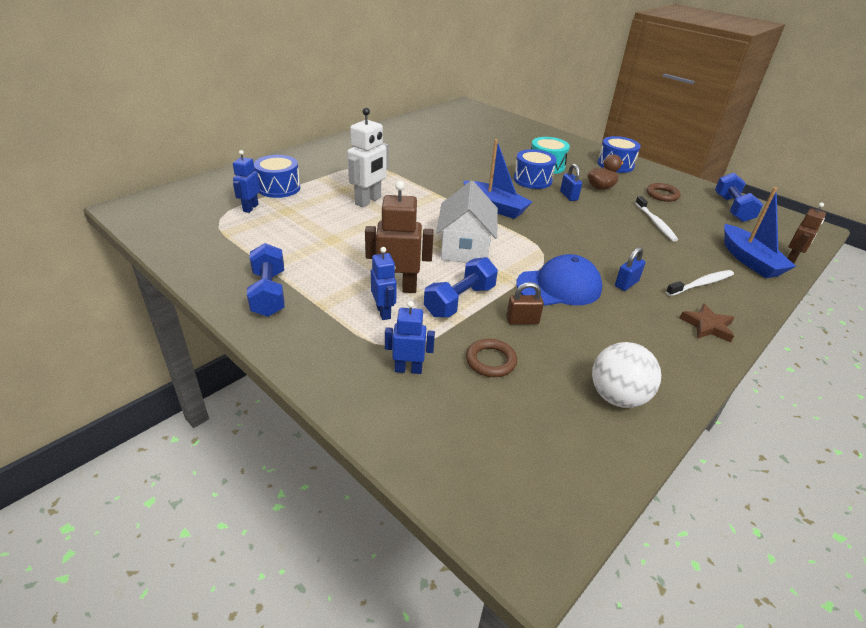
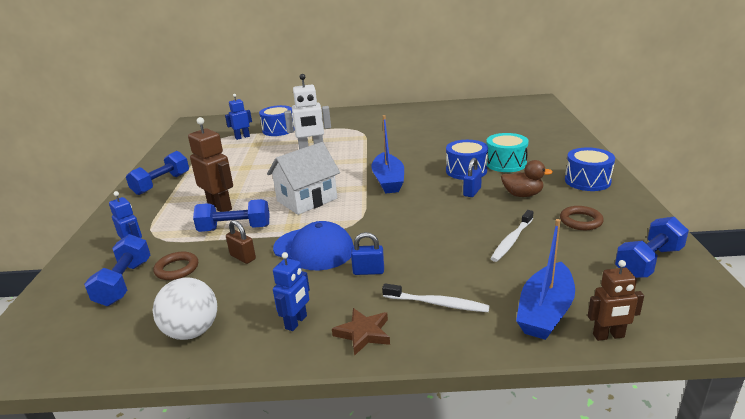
camera: 50 degrees right, 10 degrees down
blue robot [371,247,397,320] -> blue robot moved to [273,252,310,331]
none -> blue dumbbell [84,234,150,306]

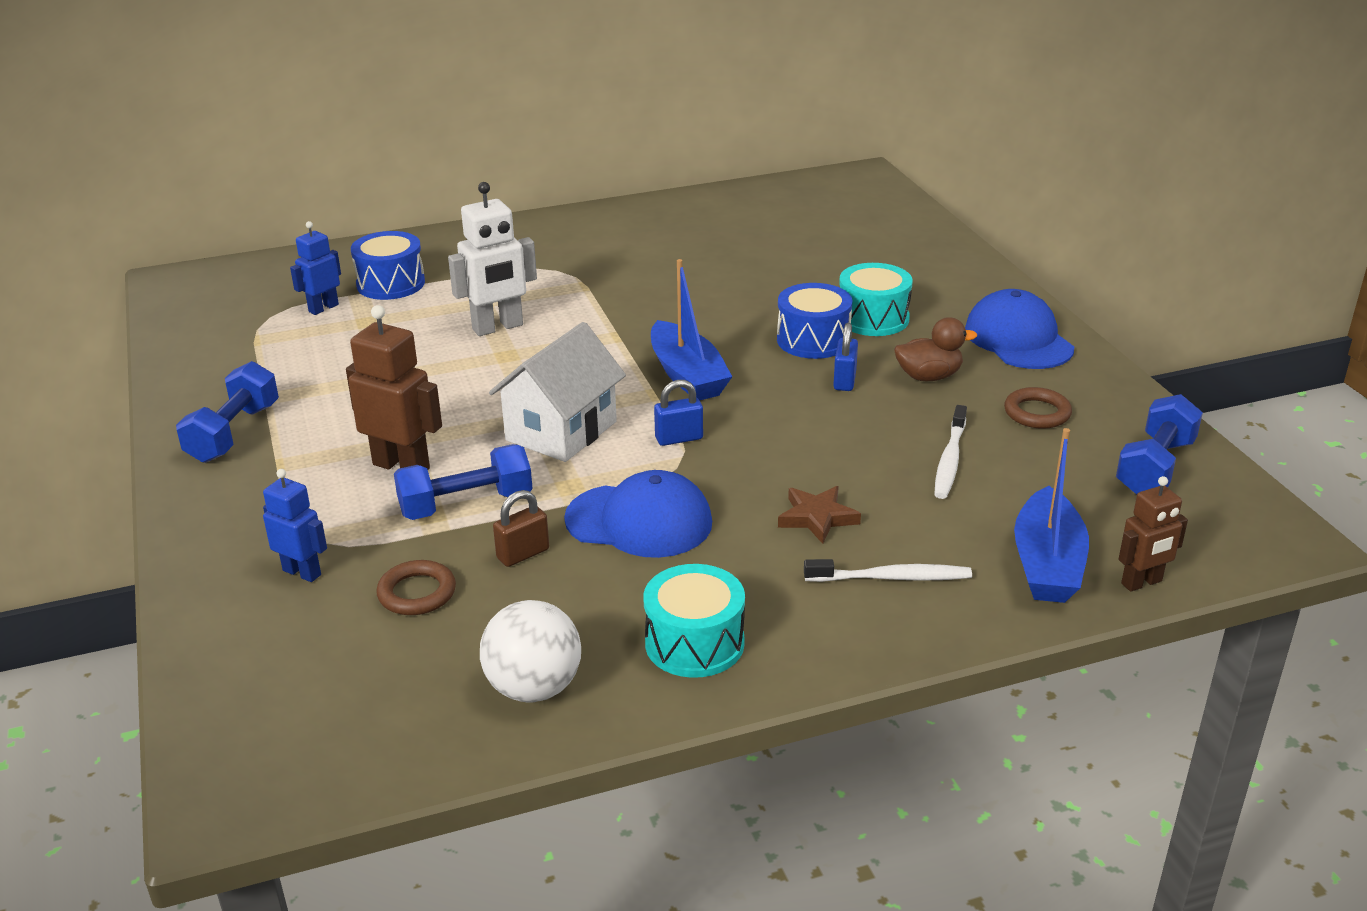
camera: 20 degrees left, 5 degrees up
blue dumbbell [84,234,150,306] -> none
brown padlock [226,220,256,264] -> brown padlock turned 60 degrees counterclockwise [493,490,549,567]
blue robot [273,252,310,331] -> turquoise drum [643,564,745,678]
brown star [332,308,390,356] -> brown star moved to [778,486,861,544]
blue padlock [351,232,384,275] -> blue padlock moved to [654,380,703,446]
blue drum [565,147,615,191] -> blue cap [965,289,1074,369]

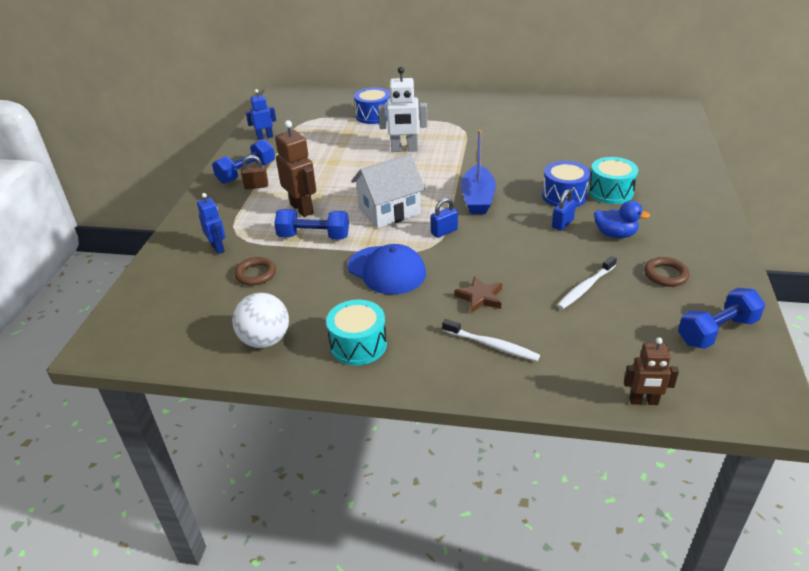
camera: 30 degrees right, 5 degrees up
blue robot [290,221,341,315] -> blue robot moved to [246,89,276,140]
brown padlock [493,490,549,567] -> brown padlock moved to [241,155,268,189]
blue padlock [654,380,703,446] -> blue padlock turned 45 degrees counterclockwise [431,198,458,238]
brown duck [894,317,977,381] -> blue duck [594,201,650,238]
blue cap [965,289,1074,369] -> none
blue boat [1014,428,1089,603] -> none

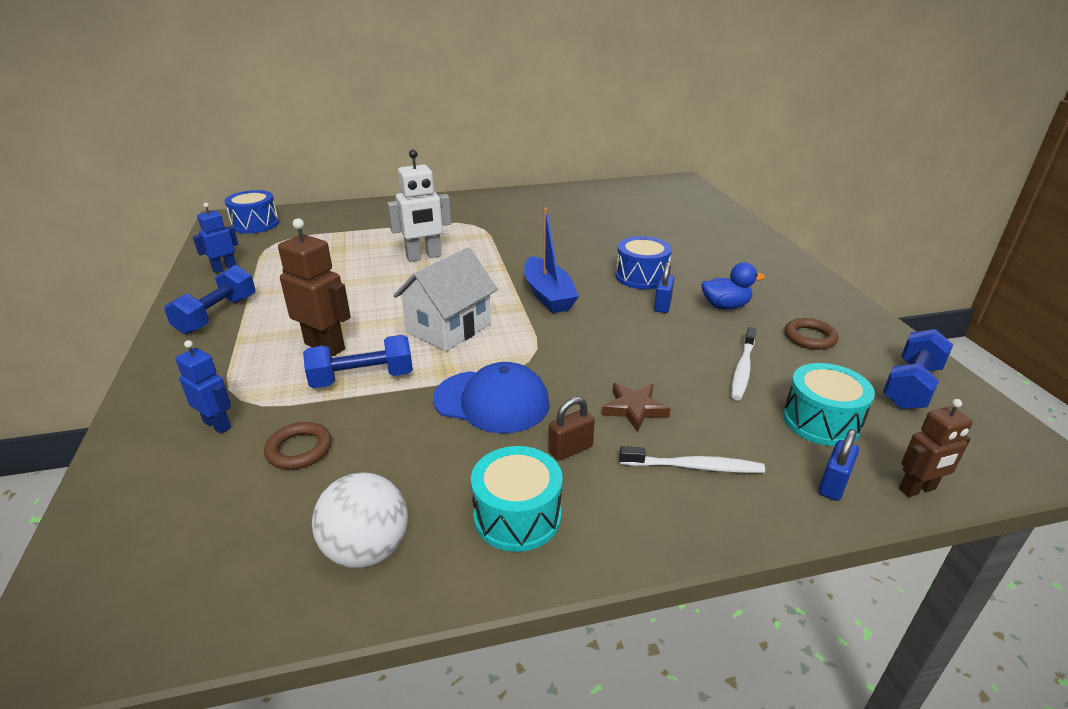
camera: 25 degrees left, 5 degrees down
brown padlock [241,155,268,189] -> brown padlock moved to [548,397,595,461]
blue drum [354,87,390,124] -> blue drum moved to [225,190,279,234]
blue padlock [431,198,458,238] -> blue padlock moved to [819,429,859,501]
turquoise drum [588,157,638,204] -> turquoise drum moved to [783,363,875,446]

